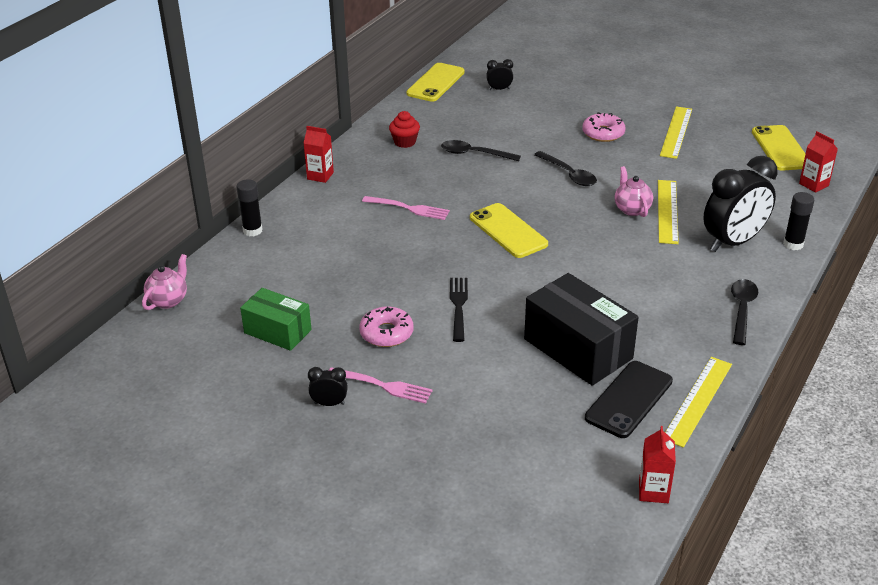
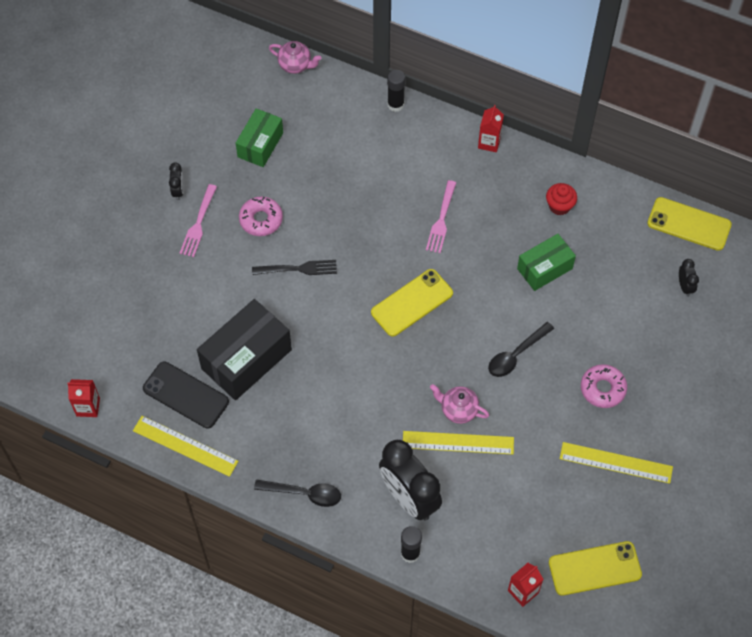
camera: 85 degrees right, 25 degrees up
black spoon [441,140,521,161] -> green box [517,234,576,291]
pink teapot [615,166,653,217] -> pink teapot turned 135 degrees counterclockwise [430,384,489,424]

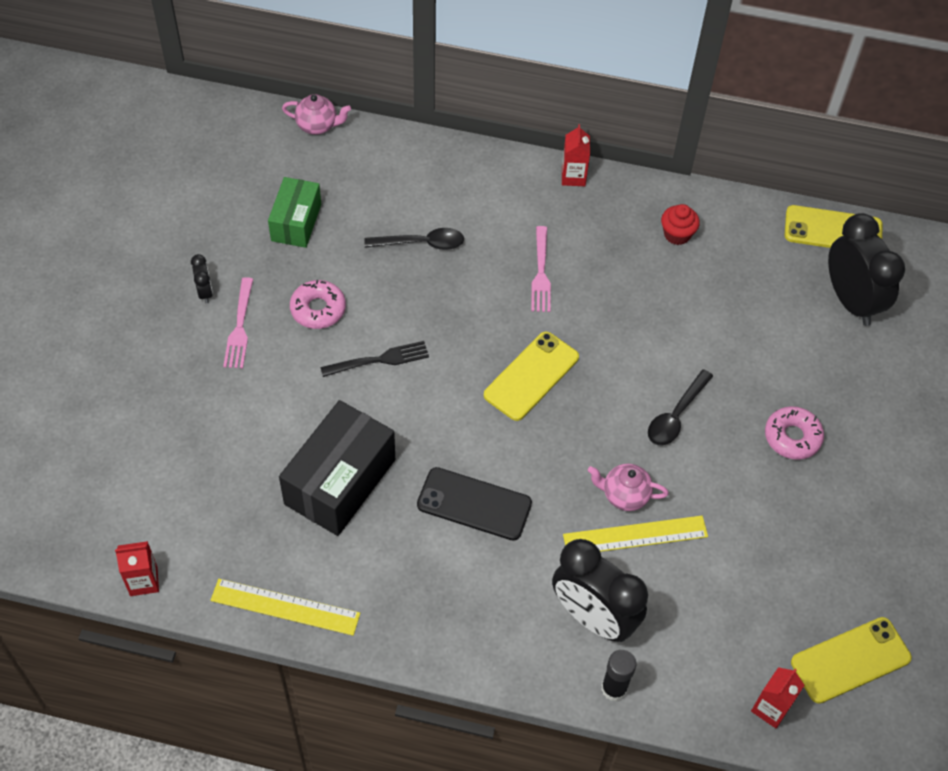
camera: 15 degrees left, 5 degrees down
black phone [143,362,229,429] -> black phone moved to [417,467,532,541]
black spoon [254,479,341,507] -> black spoon moved to [364,228,464,250]
black glue stick [387,70,405,112] -> none
green box [517,234,576,291] -> none
yellow ruler [560,442,673,484] -> none
black clock [679,259,699,297] -> black clock [828,213,905,326], size x2.30

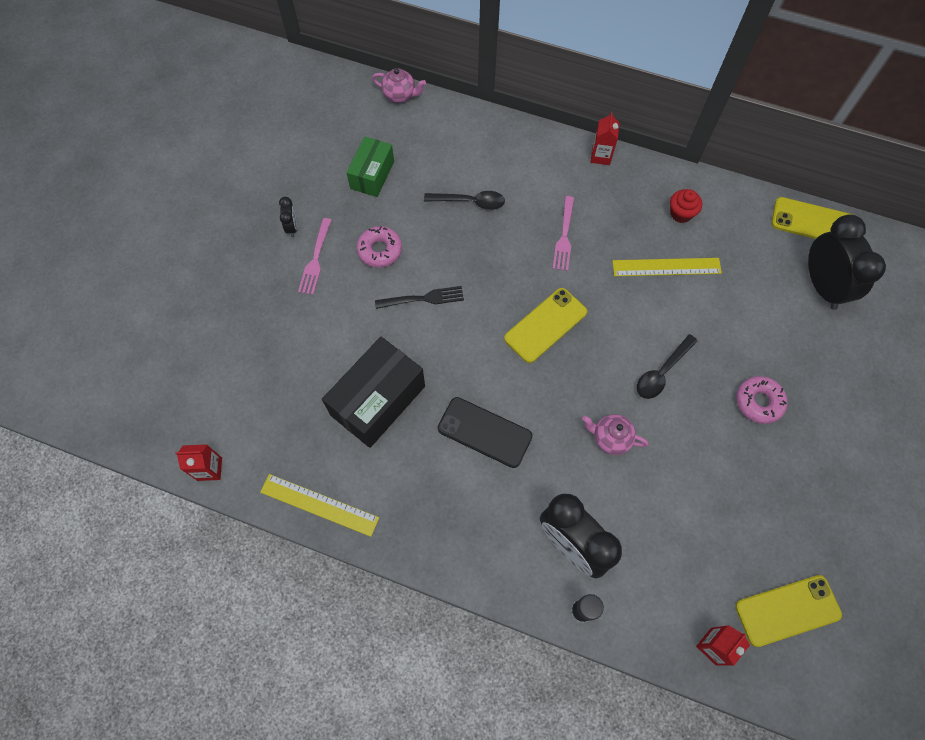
camera: 10 degrees right, 10 degrees up
yellow ruler [563,516,708,552] -> yellow ruler moved to [612,258,722,276]

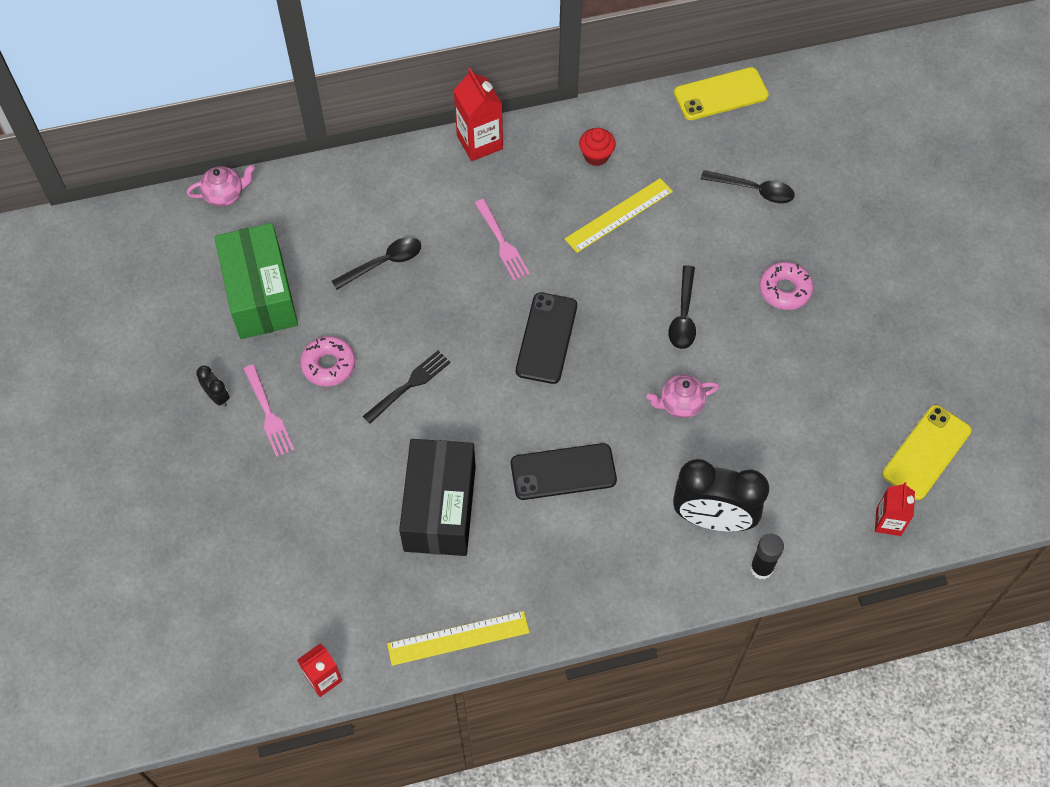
camera: 35 degrees left, 5 degrees down
green box [346,136,394,197] -> green box [214,223,298,339], size x1.61
yellow phone [504,288,587,363] -> black phone [516,293,577,384]
red carton [591,112,619,165] -> red carton [453,68,503,161], size x1.54
black clock [808,214,886,310] -> none
none -> black spoon [701,170,795,203]

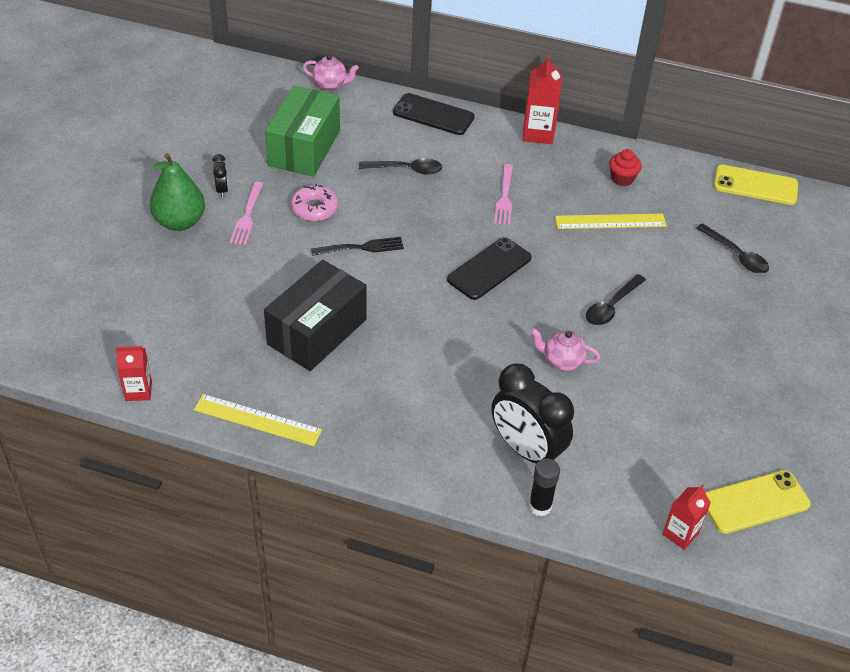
camera: 30 degrees right, 15 degrees down
black phone [511,443,617,500] -> black phone moved to [393,93,475,135]
pink donut [759,262,813,310] -> none
none -> green pear [150,153,205,231]

